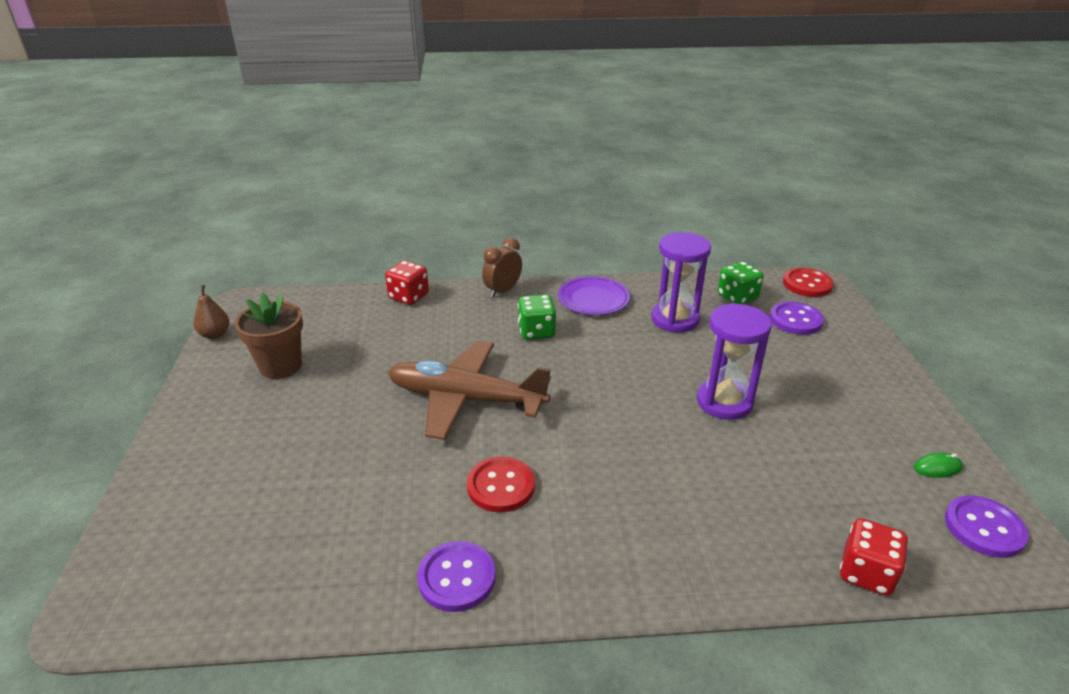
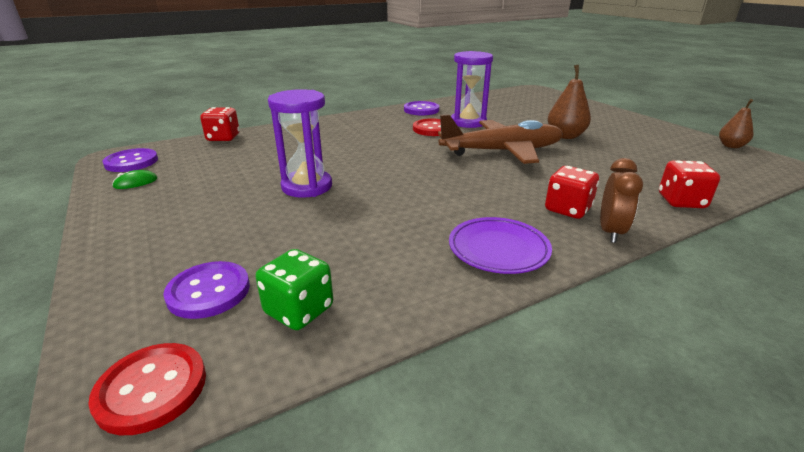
camera: 155 degrees right, 5 degrees down
brown flower pot [235,293,303,379] -> none
green dice [518,294,557,340] -> none
purple hourglass [651,232,711,332] -> purple hourglass moved to [451,51,493,128]
none -> red dice [545,166,599,219]
none -> brown pear [548,65,591,139]

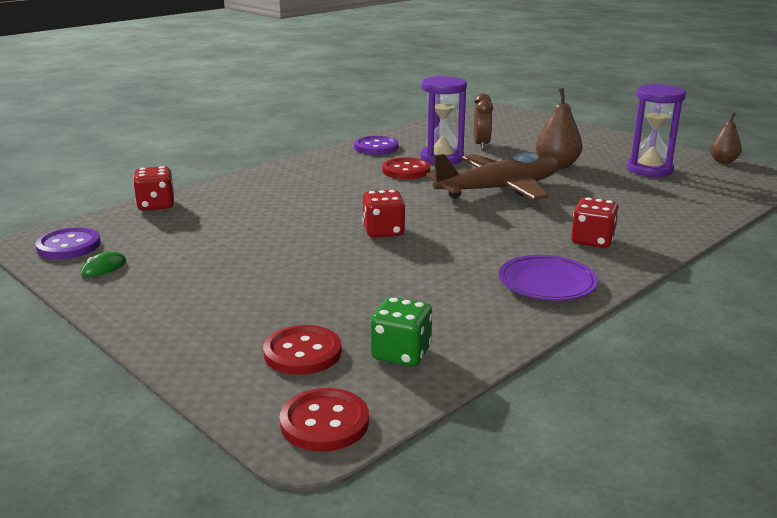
camera: 15 degrees left, 5 degrees down
purple button [163,261,250,319] -> red button [263,325,342,375]
purple hourglass [268,89,332,198] -> purple hourglass moved to [627,84,686,177]
brown clock [600,158,643,243] -> brown clock moved to [474,93,493,150]
red dice [659,160,720,208] -> red dice moved to [362,190,406,238]

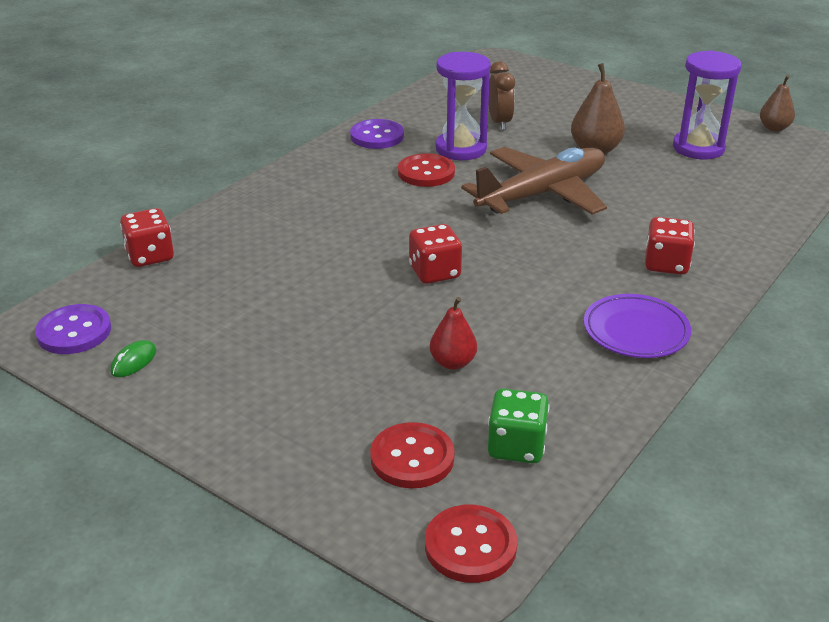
camera: 10 degrees left, 10 degrees up
none -> red pear [430,297,477,370]

